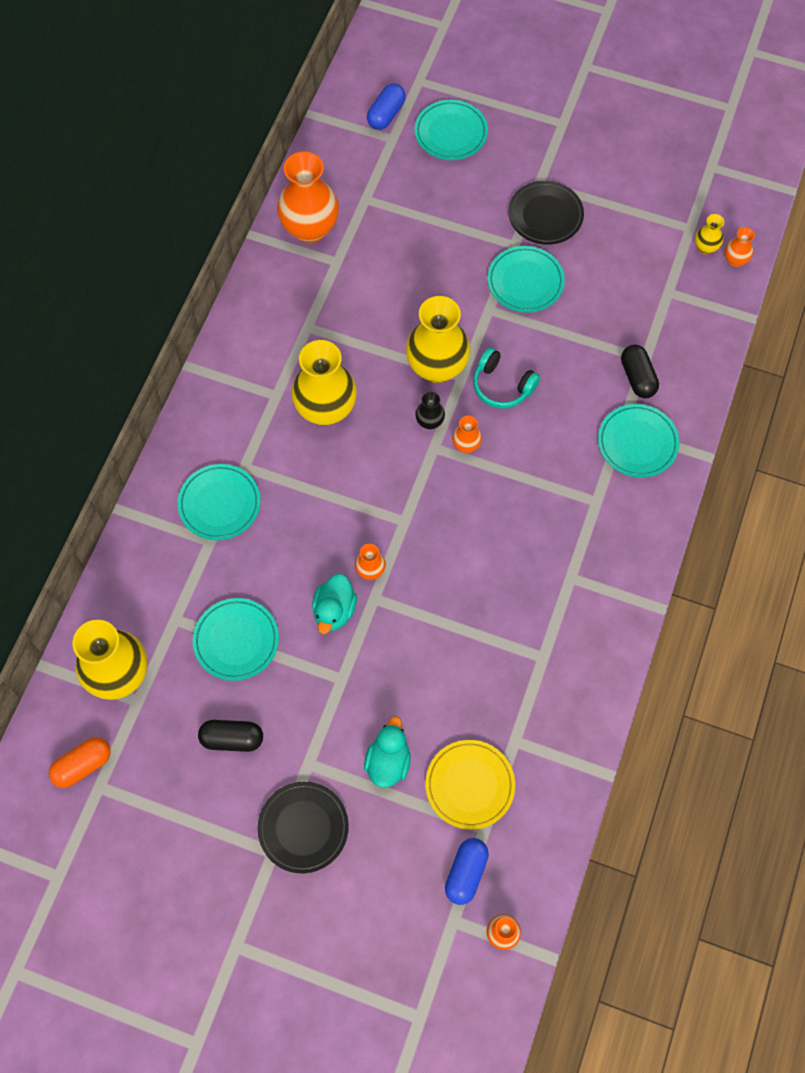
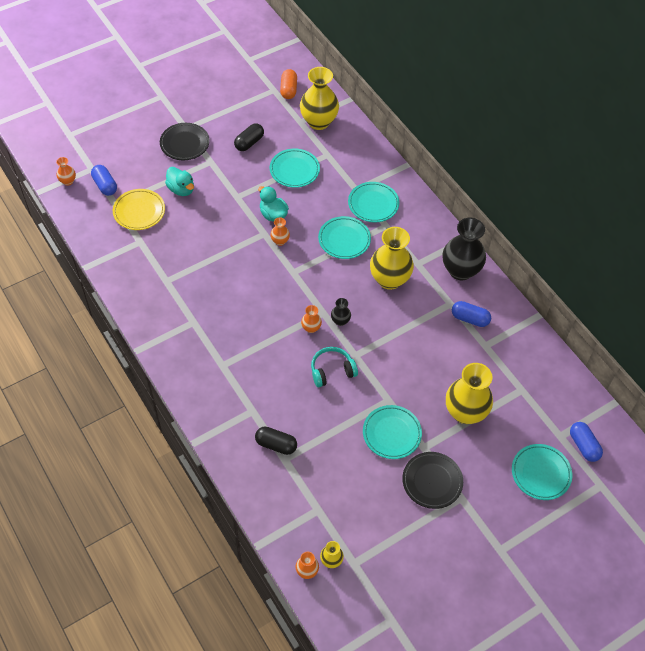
camera: 125 degrees right, 10 degrees down
orange vase [277,151,339,243] -> none
yellow vase [406,296,470,383] -> yellow vase moved to [446,363,493,424]
turquoise plate [598,404,680,478] -> turquoise plate moved to [318,216,371,259]
none -> black vase [443,218,486,280]
none -> blue capsule [452,301,491,327]

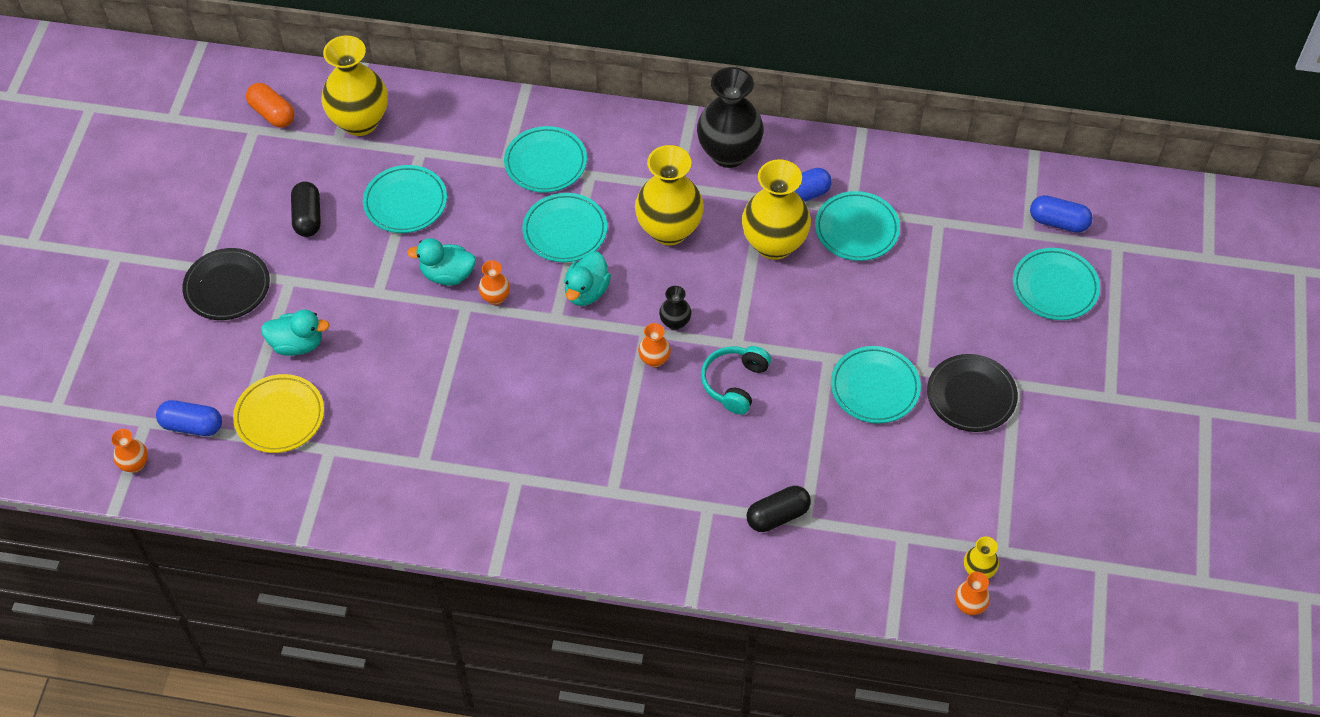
camera: 45 degrees left, 0 degrees up
yellow vase [446,363,493,424] -> yellow vase moved to [742,159,811,260]
none -> turquoise duck [564,252,611,306]
none -> turquoise plate [815,191,900,261]

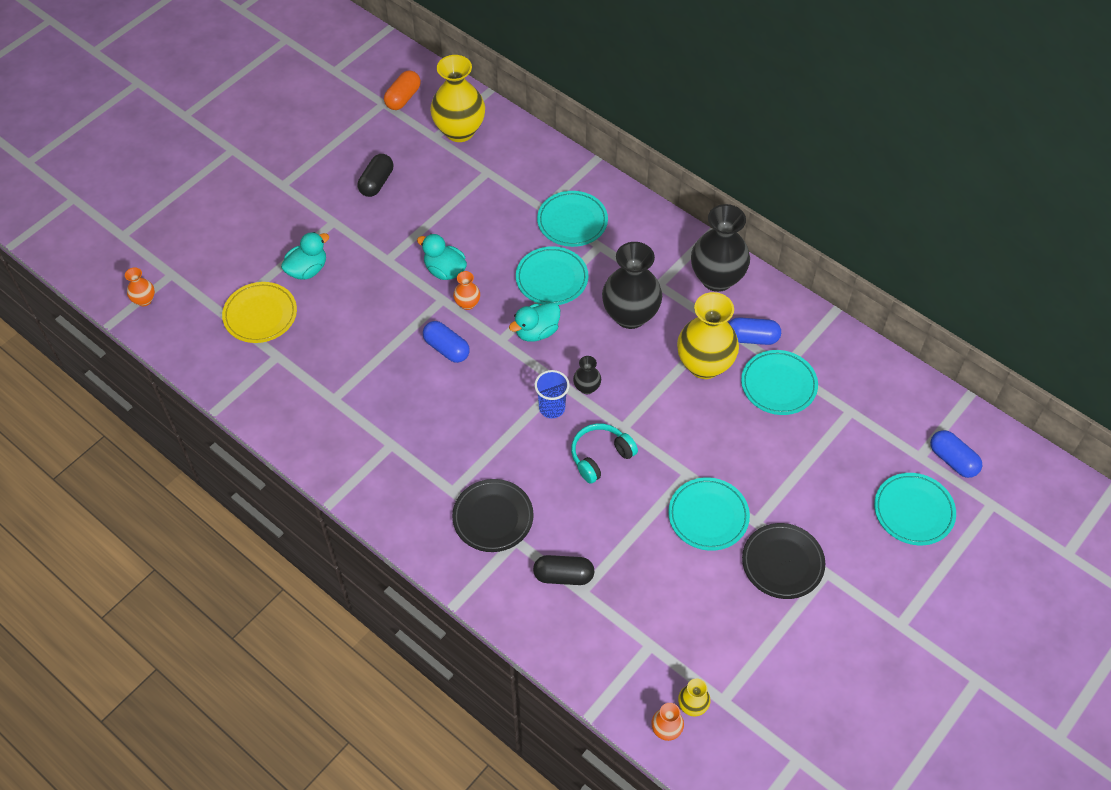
camera: 30 degrees right, 0 degrees up
blue capsule [156,400,222,436] -> blue capsule moved to [423,321,470,363]
black plate [182,248,270,320] -> black plate moved to [452,479,534,552]
orange capsule [246,83,295,128] -> orange capsule turned 45 degrees clockwise [384,70,421,110]
turquoise duck [261,309,330,356] -> turquoise duck turned 75 degrees counterclockwise [281,232,329,280]
turquoise plate [363,165,447,233] -> none
yellow vase [635,145,704,246] -> black vase [602,242,662,329]
orange vase [638,323,671,368] -> blue cup [534,370,570,418]

